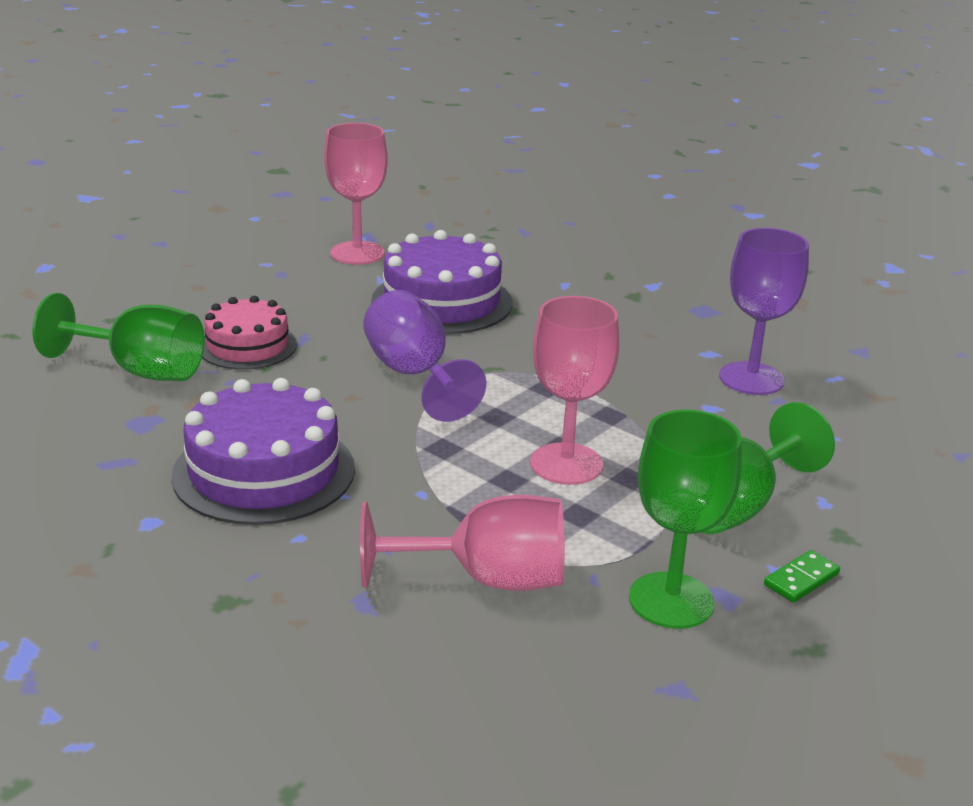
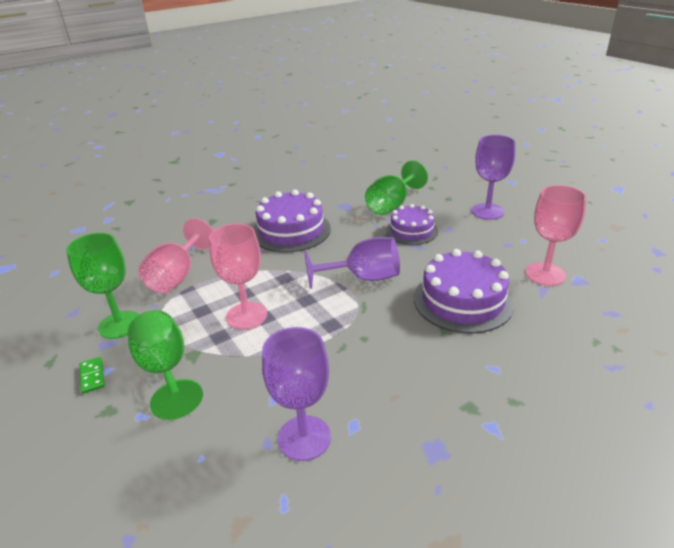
camera: 110 degrees right, 5 degrees up
pink cake [202,296,297,370] -> purple cake [386,204,438,245]
none -> purple goblet [471,135,515,220]

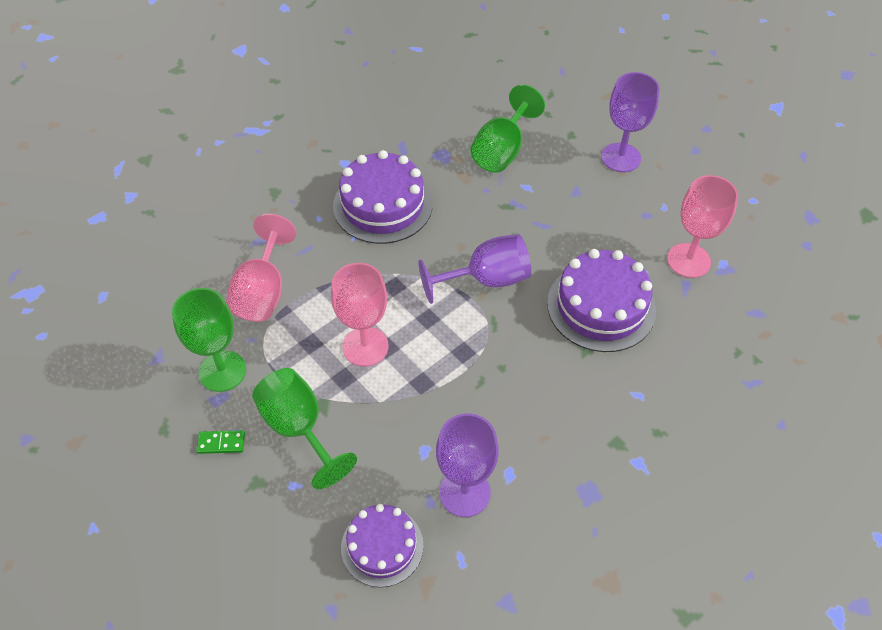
camera: 10 degrees left, 20 degrees up
green domino [79,357,105,394] -> green domino turned 60 degrees counterclockwise [196,430,245,454]
purple cake [386,204,438,245] -> purple cake moved to [341,504,424,587]

